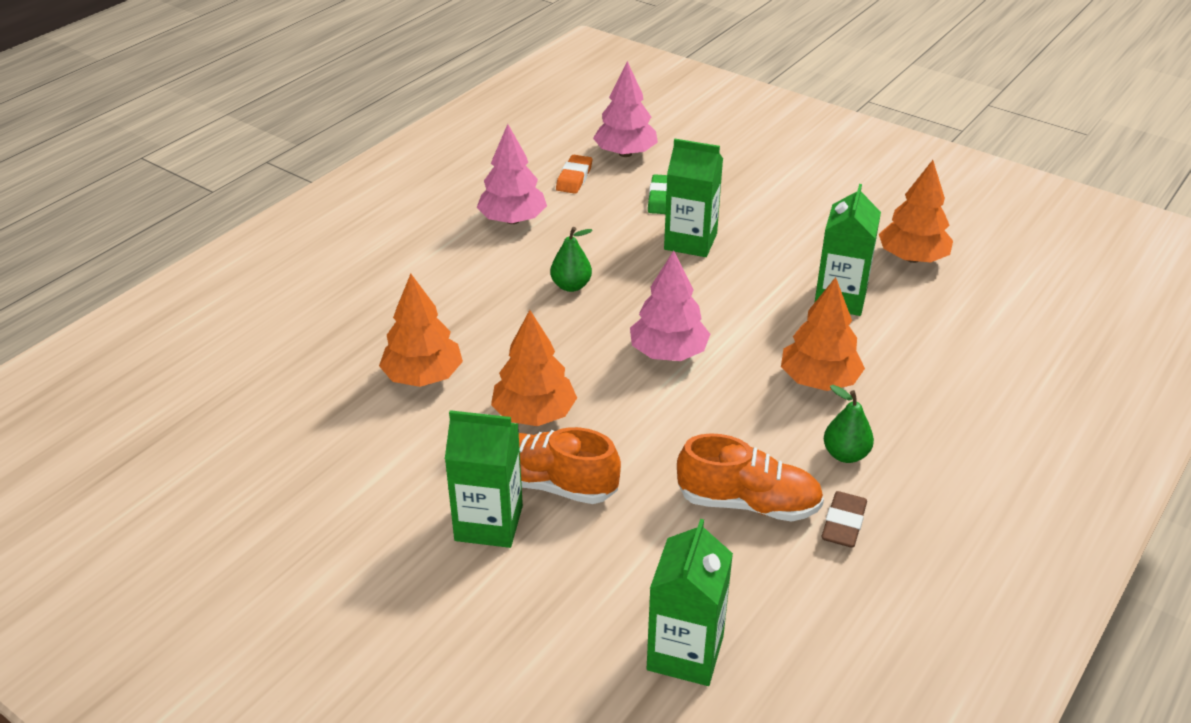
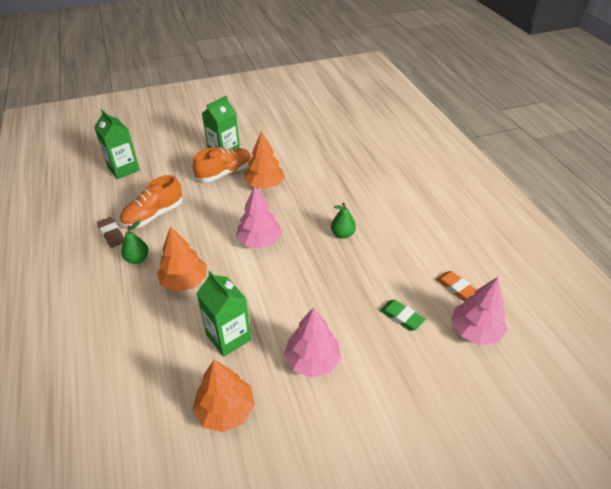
camera: 125 degrees right, 5 degrees up
orange tree [379,274,463,387] -> none
pink tree [476,124,547,224] -> pink tree moved to [284,307,341,378]
green carton [664,139,723,257] -> none

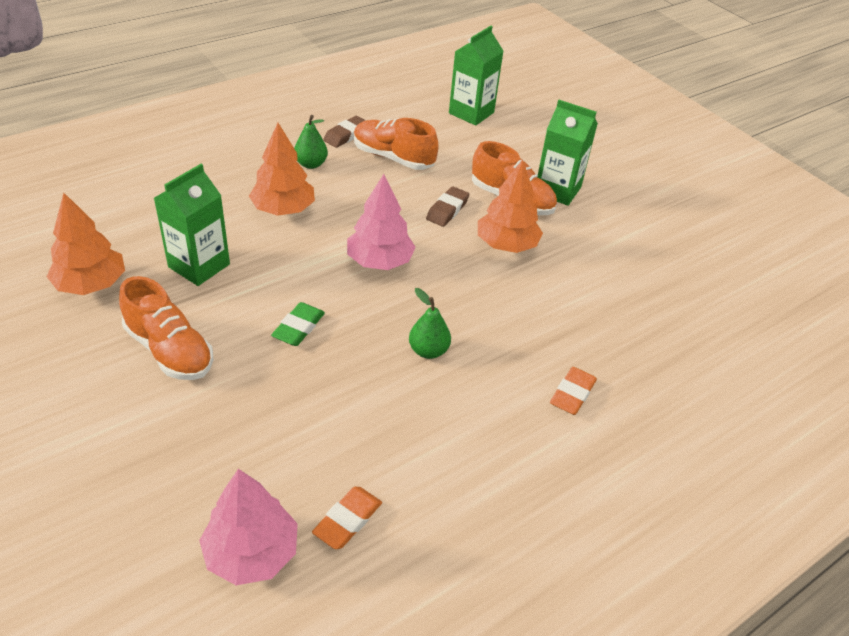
camera: 70 degrees right, 0 degrees up
pink tree [284,307,341,378] -> orange shoe [119,276,213,380]
green eraser [380,300,426,331] -> green eraser moved to [271,302,325,346]
none -> brown eraser [426,186,469,227]
none -> orange eraser [550,367,597,415]

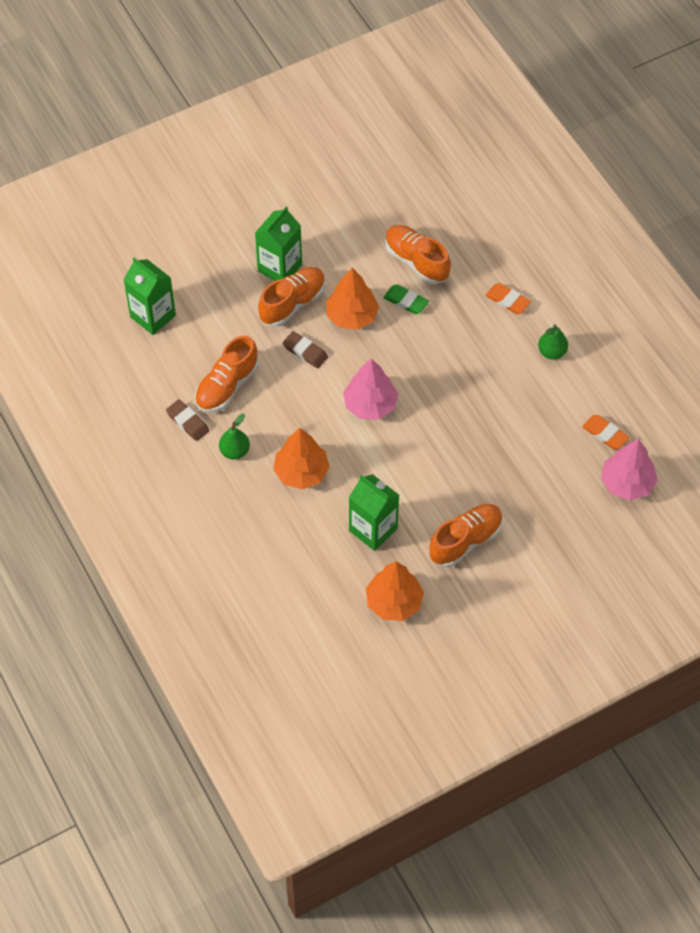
camera: 80 degrees left, 15 degrees up
green eraser [271,302,325,346] -> green eraser moved to [383,284,429,314]
green pear [409,288,451,359] -> green pear moved to [538,324,568,359]
none -> orange shoe [385,225,451,284]

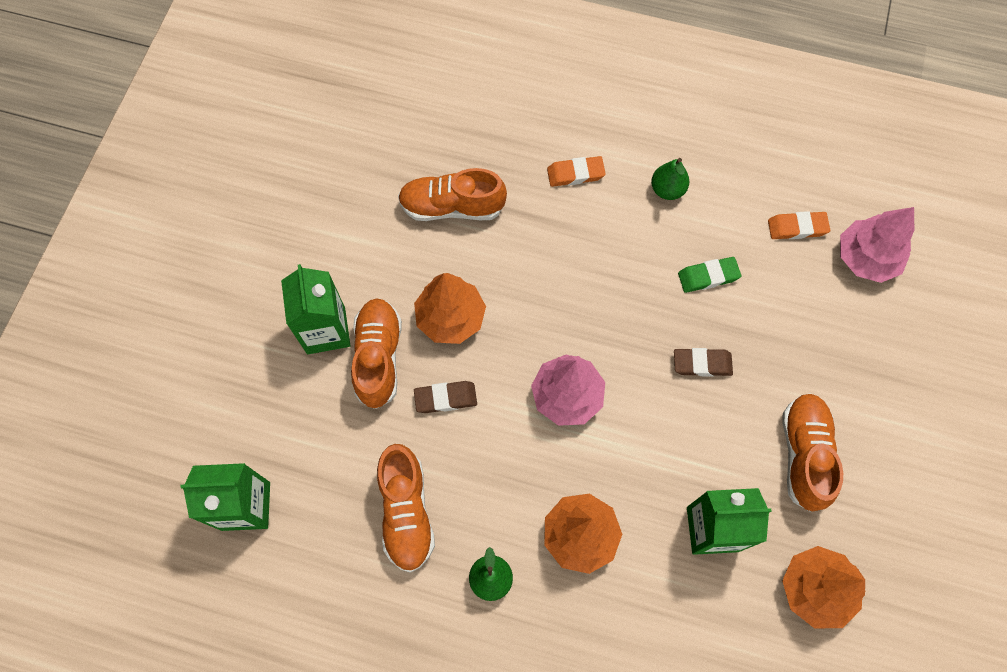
camera: 45 degrees left, 10 degrees up
brown eraser [166,399,209,441] -> brown eraser moved to [674,348,733,377]
green eraser [383,284,429,314] -> green eraser moved to [678,257,741,293]

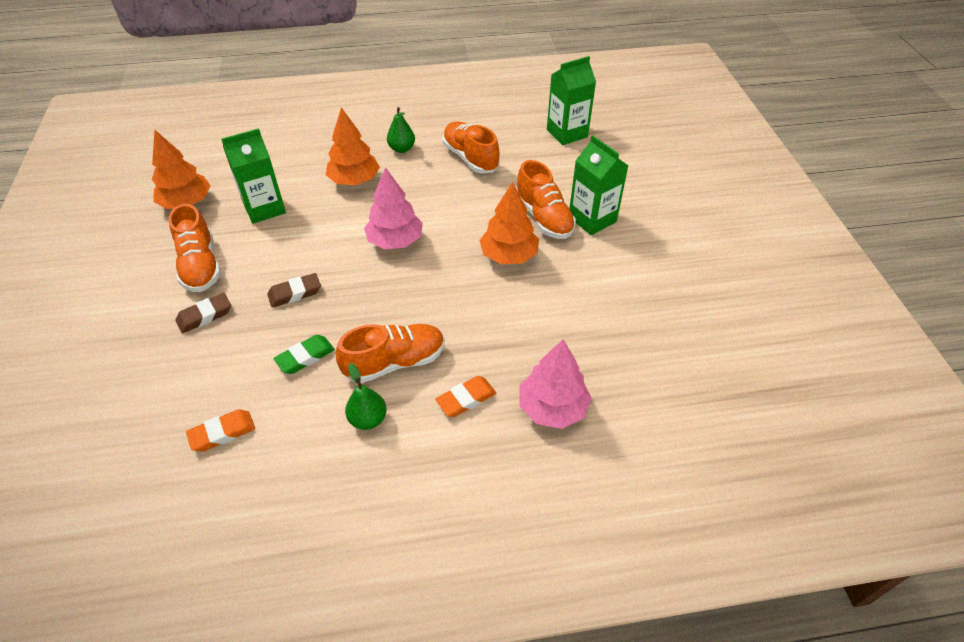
camera: 155 degrees right, 20 degrees down
orange shoe [398,168,507,221] -> orange shoe moved to [336,324,445,383]
brown eraser [414,381,477,413] -> brown eraser moved to [176,293,231,333]
pink tree [840,207,914,283] -> pink tree moved to [519,339,592,429]

